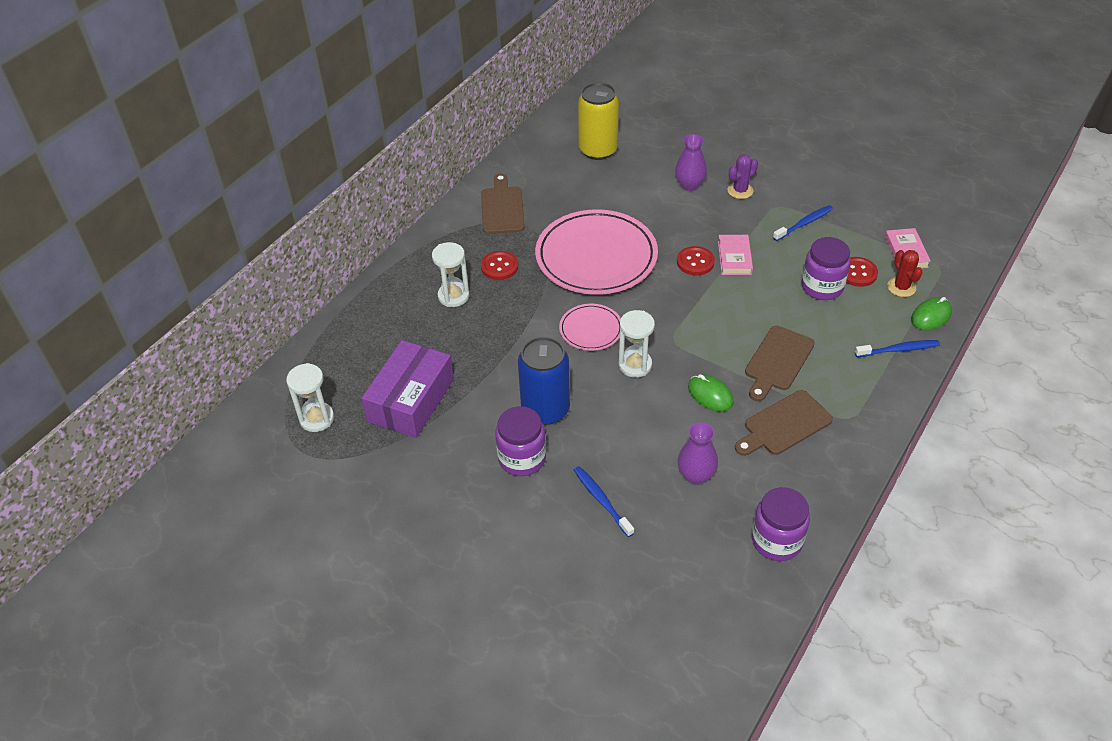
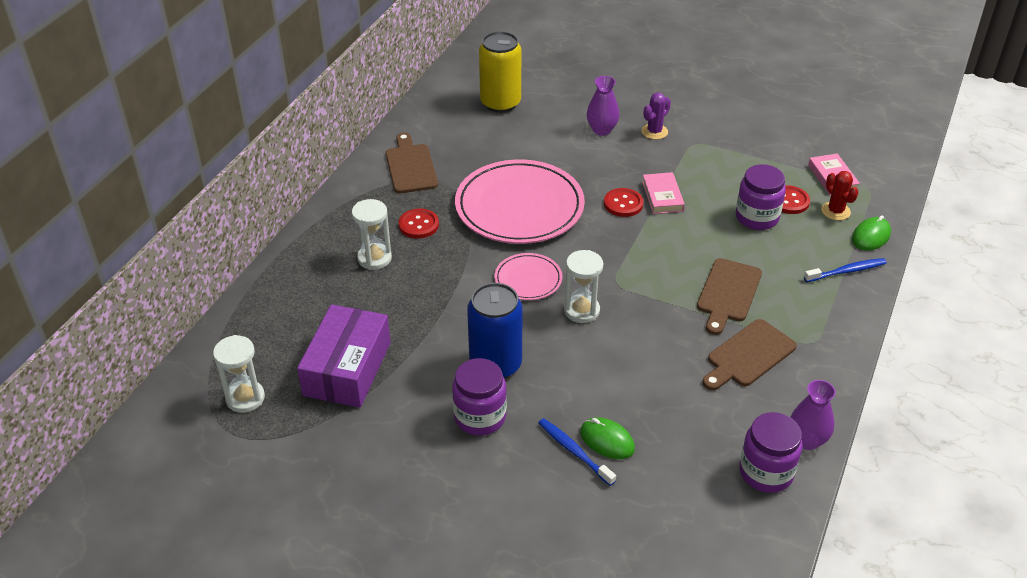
camera: 10 degrees left, 5 degrees down
purple vase [678,422,718,485] -> purple vase moved to [790,380,836,450]
green mouse [688,374,734,412] -> green mouse moved to [580,417,635,459]
blue toothbrush [773,205,833,241] -> none

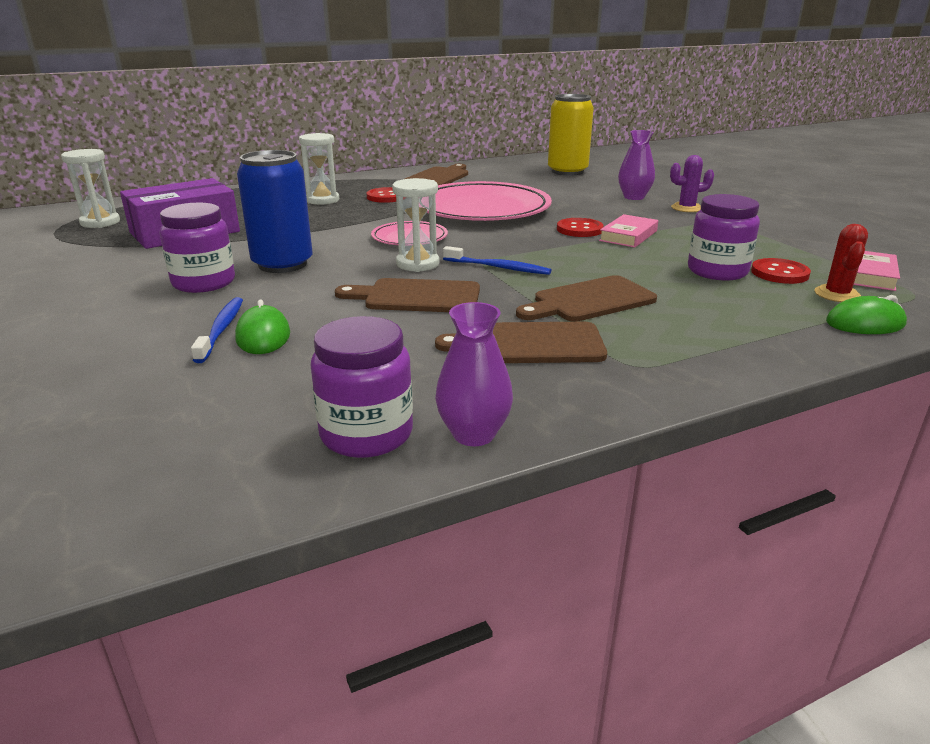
camera: 40 degrees right, 15 degrees down
blue toothbrush [804,258,887,282] -> blue toothbrush moved to [443,246,551,275]
none -> brown cutting board [335,278,480,312]

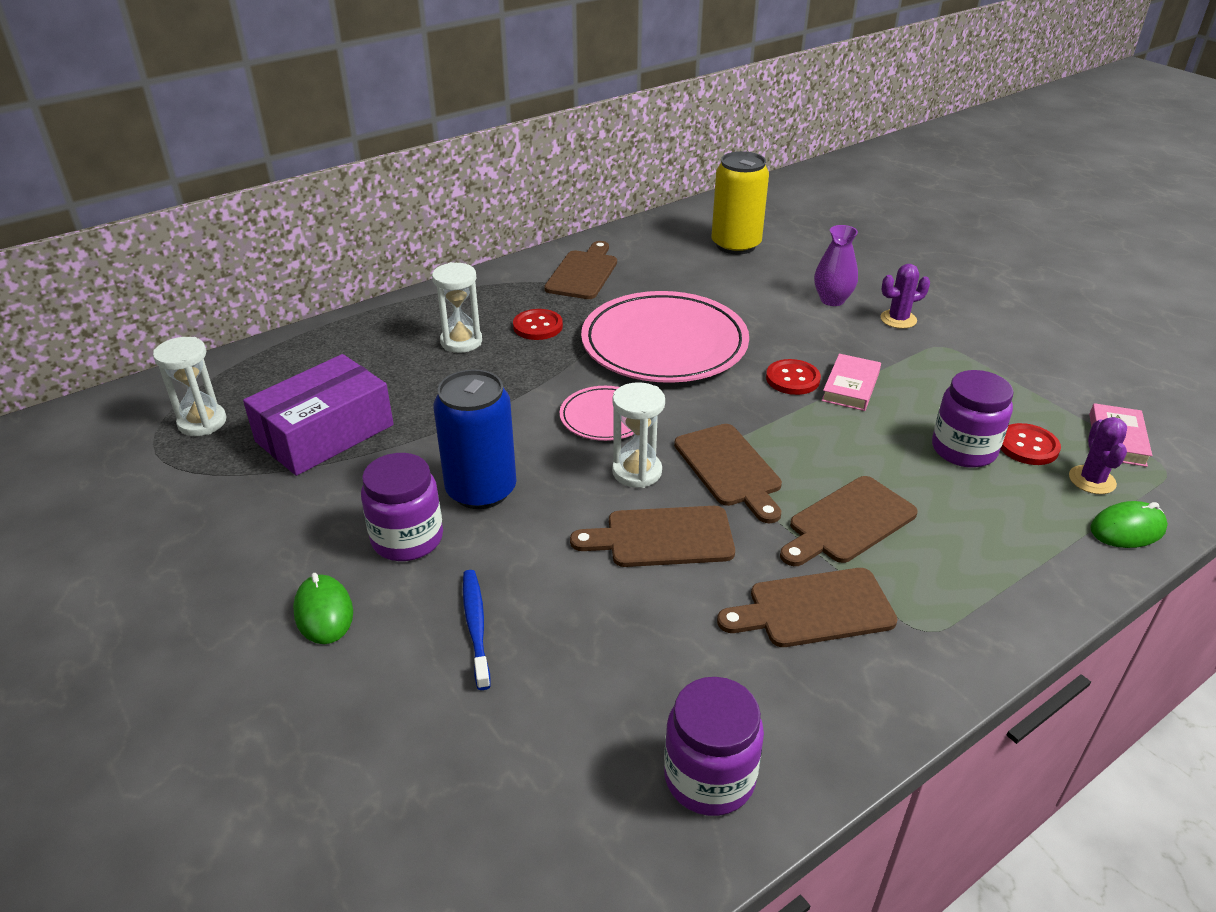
camera: 10 degrees left, 10 degrees up
green mouse [235,299,290,354] -> green mouse moved to [293,573,353,644]
purple vase [435,302,513,446] -> none
blue toothbrush [443,246,551,275] -> brown cutting board [674,424,782,523]
red cactus [815,224,868,302] -> purple cactus [1069,417,1127,494]

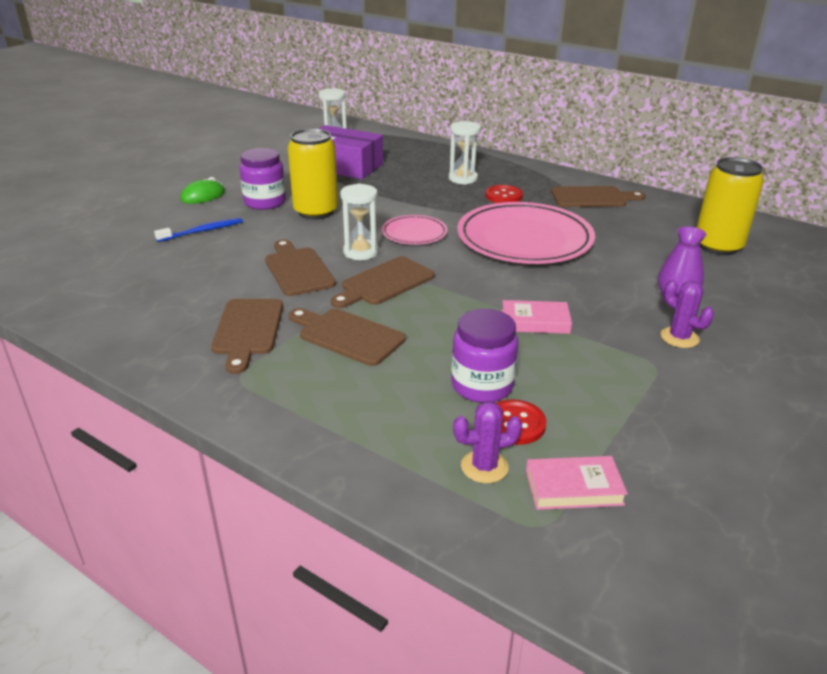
camera: 70 degrees right, 5 degrees down
blue can [434,369,516,509] -> yellow can [288,128,338,220]
purple jar [664,677,764,816] -> none
brown cutting board [717,568,898,647] -> brown cutting board turned 150 degrees counterclockwise [211,299,283,374]
red button [766,359,821,395] -> none
green mouse [1090,501,1168,548] -> none

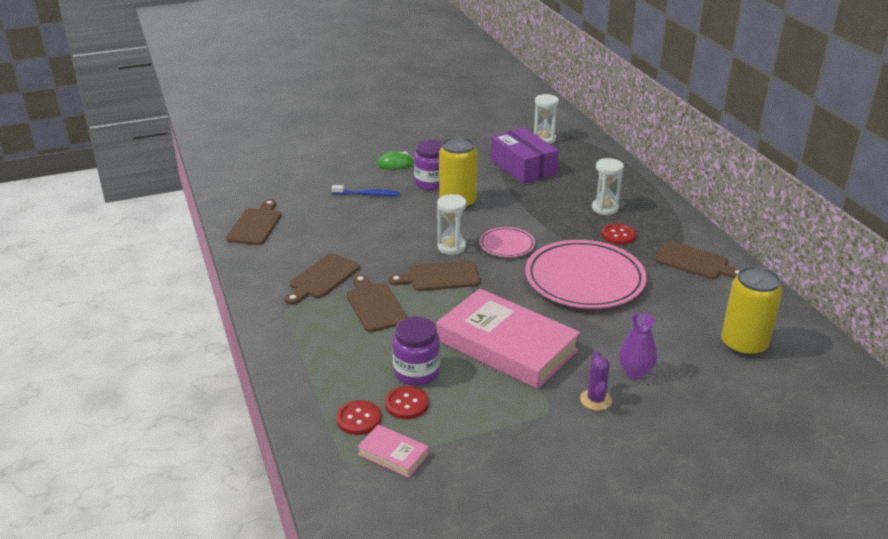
camera: 35 degrees right, 0 degrees up
brown cutting board [265,239,336,296] -> brown cutting board moved to [226,199,282,245]
purple cactus [453,401,522,483] -> red button [336,400,381,435]
pink book [502,300,572,334] -> pink book [436,289,580,389], size x2.31

